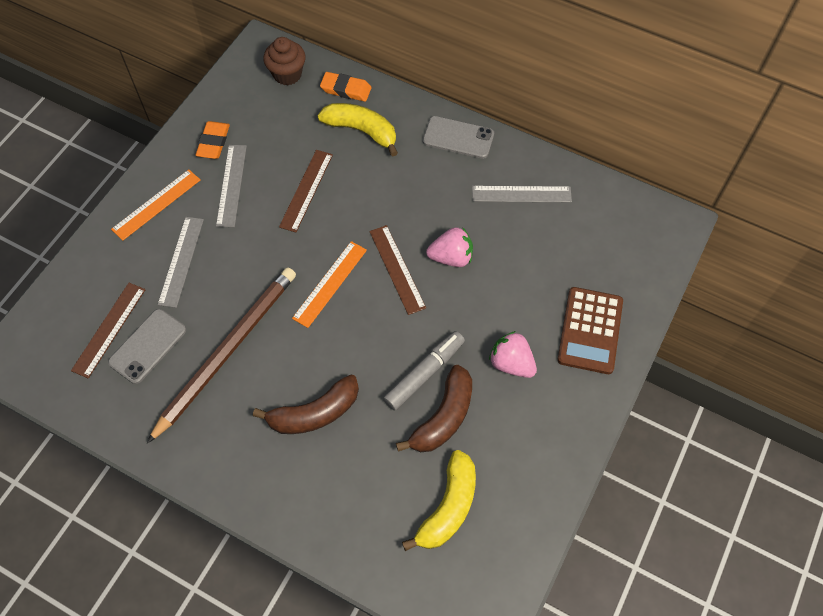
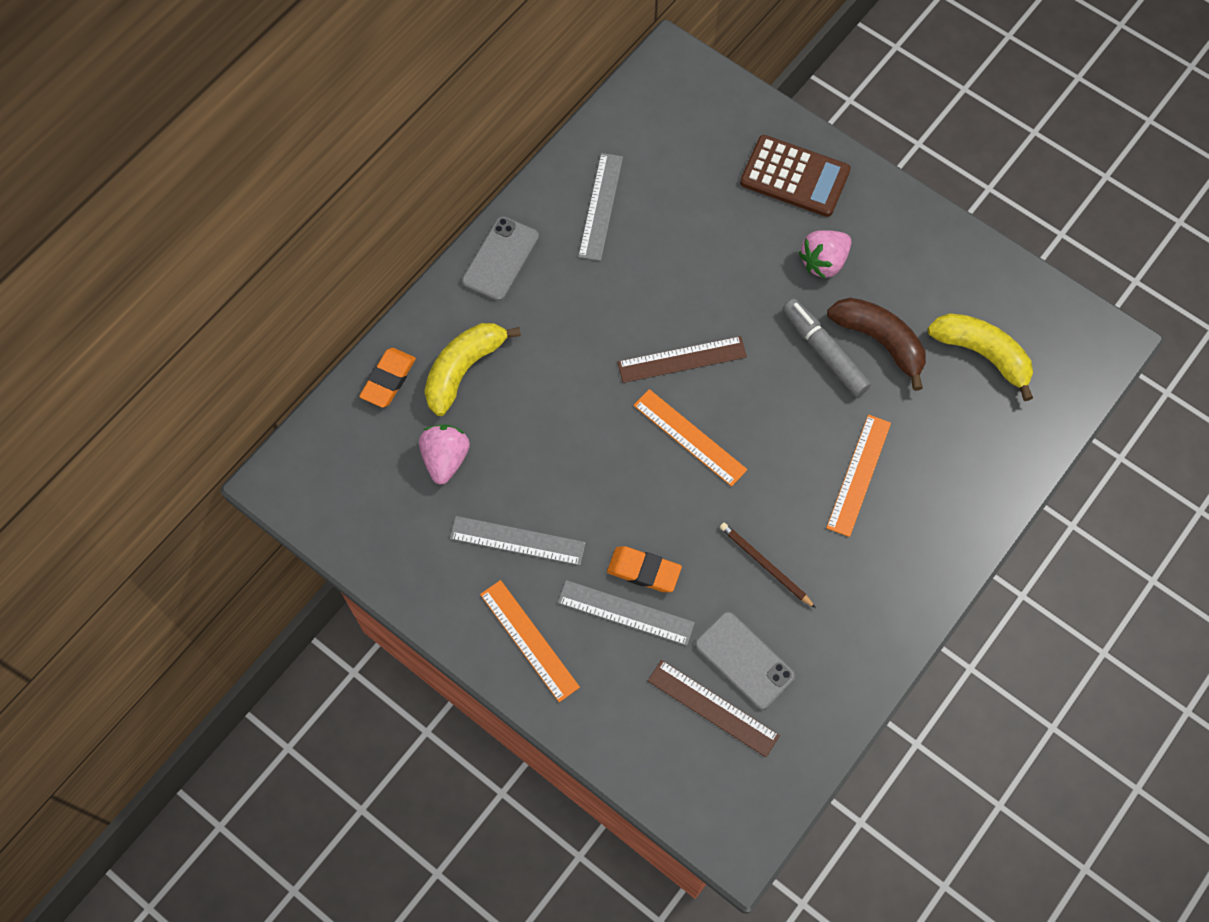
camera: 80 degrees left, 5 degrees up
brown pencil [147,267,296,444] -> brown pencil [720,523,816,608], size x0.45
orange eraser [195,121,230,159] -> orange eraser moved to [607,546,682,592]
brown banana [253,375,359,434] -> orange ruler [826,415,891,537]
brown cupcake [263,37,306,85] -> none
brown ruler [279,150,333,232] -> none
pink strawberry [426,227,473,267] -> pink strawberry moved to [419,424,470,484]

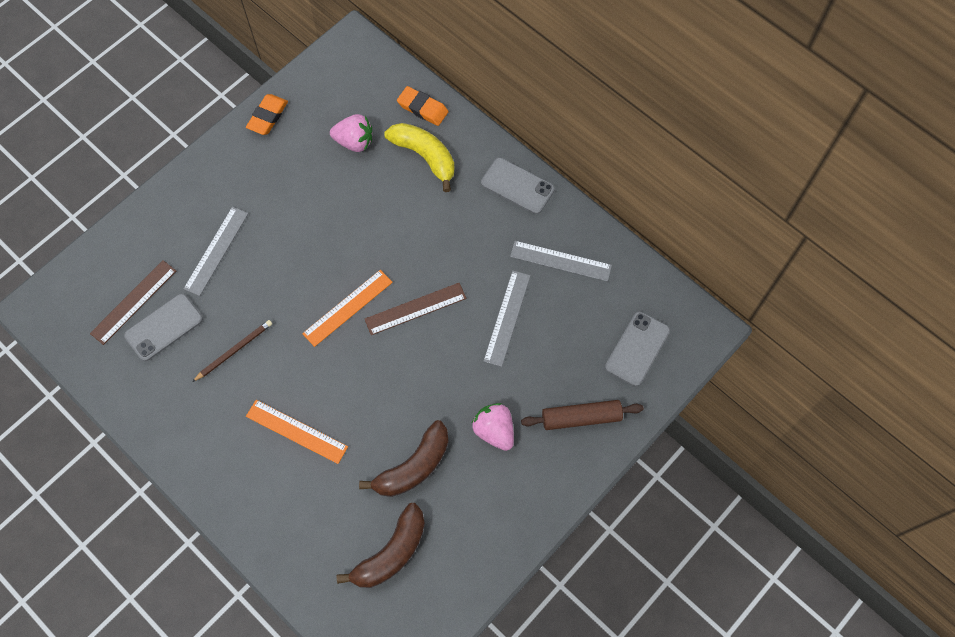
camera: 95 degrees right, 0 degrees up
grey ruler [450,516,586,566] -> grey ruler moved to [483,271,531,367]
orange ruler [480,580,580,702] -> none
orange eraser [607,546,682,592] -> orange eraser moved to [246,94,288,135]
brown ruler [618,336,747,383] -> brown ruler turned 75 degrees clockwise [365,283,466,335]
brown calculator [740,135,851,217] -> brown rolling pin [521,400,644,430]
grey marker [782,299,871,397] -> none
yellow banana [928,313,1033,401] -> brown banana [337,503,425,588]
none -> grey phone [605,312,670,386]

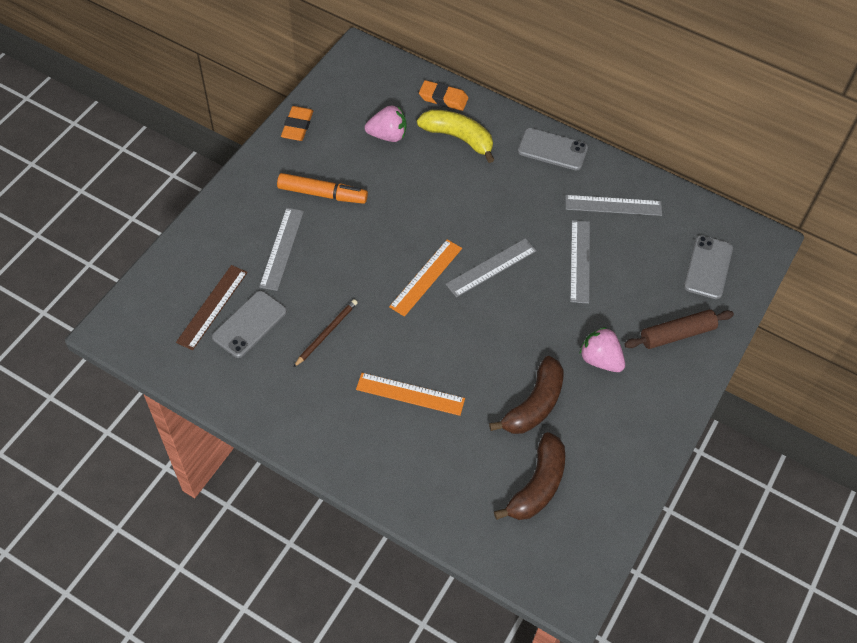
camera: 15 degrees left, 10 degrees down
brown ruler [365,283,466,335] -> grey ruler [445,238,537,297]
none -> orange marker [277,173,368,204]

